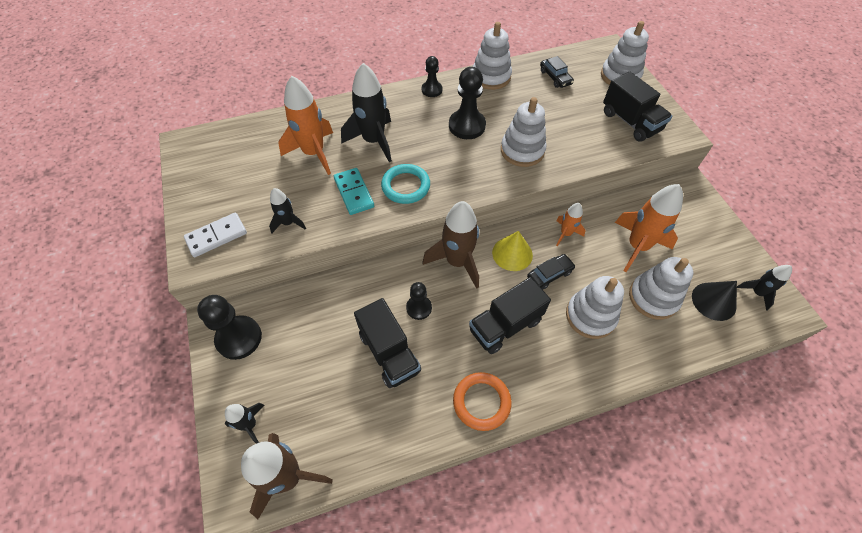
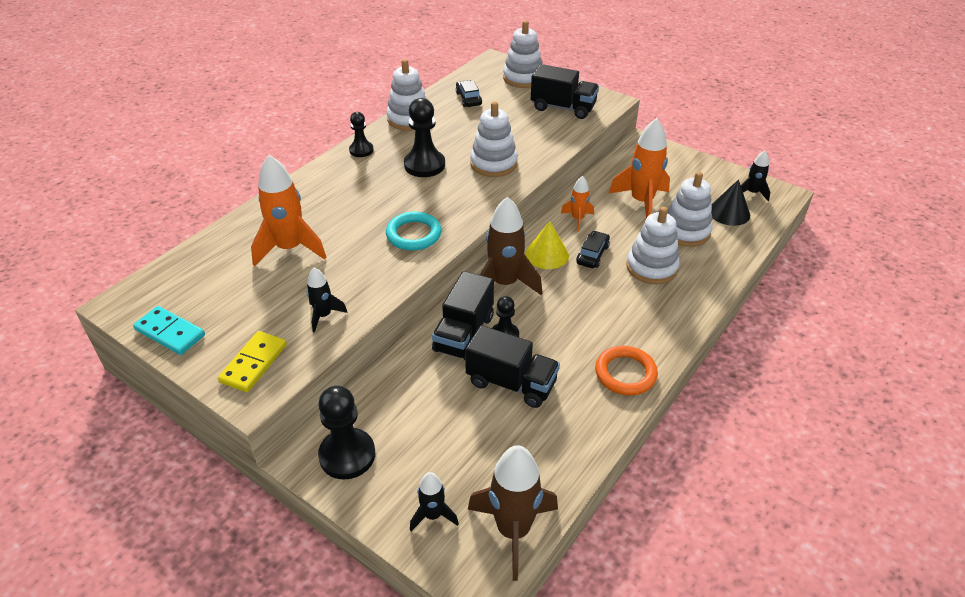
camera: 35 degrees left, 15 degrees down
white domino [184,213,247,257] -> yellow domino [218,331,287,392]
turquoise domino [334,168,374,215] -> turquoise domino moved to [133,306,205,355]
black rocket [341,63,392,162] -> none
black truck [469,277,551,354] -> black truck moved to [432,271,494,360]
black car [540,56,574,88] -> black car turned 135 degrees counterclockwise [456,80,482,107]

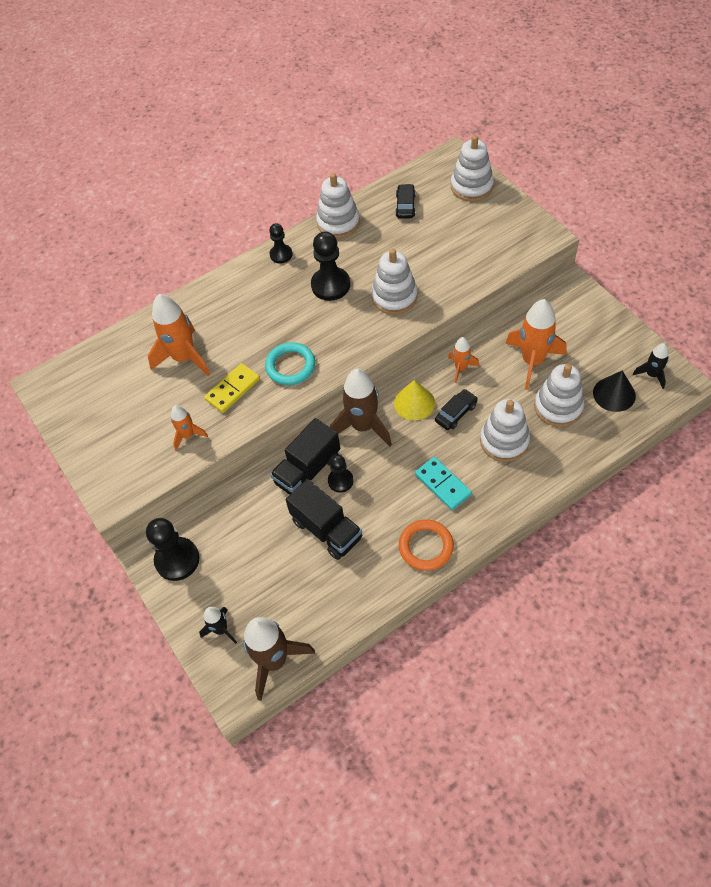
camera: 25 degrees right, 15 degrees up
turquoise domino [133,306,205,355] -> turquoise domino moved to [415,457,472,510]
yellow domino [218,331,287,392] -> yellow domino moved to [204,363,260,413]
black rocket [306,267,348,333] -> orange rocket [171,405,208,450]
black truck [531,64,599,119] -> none

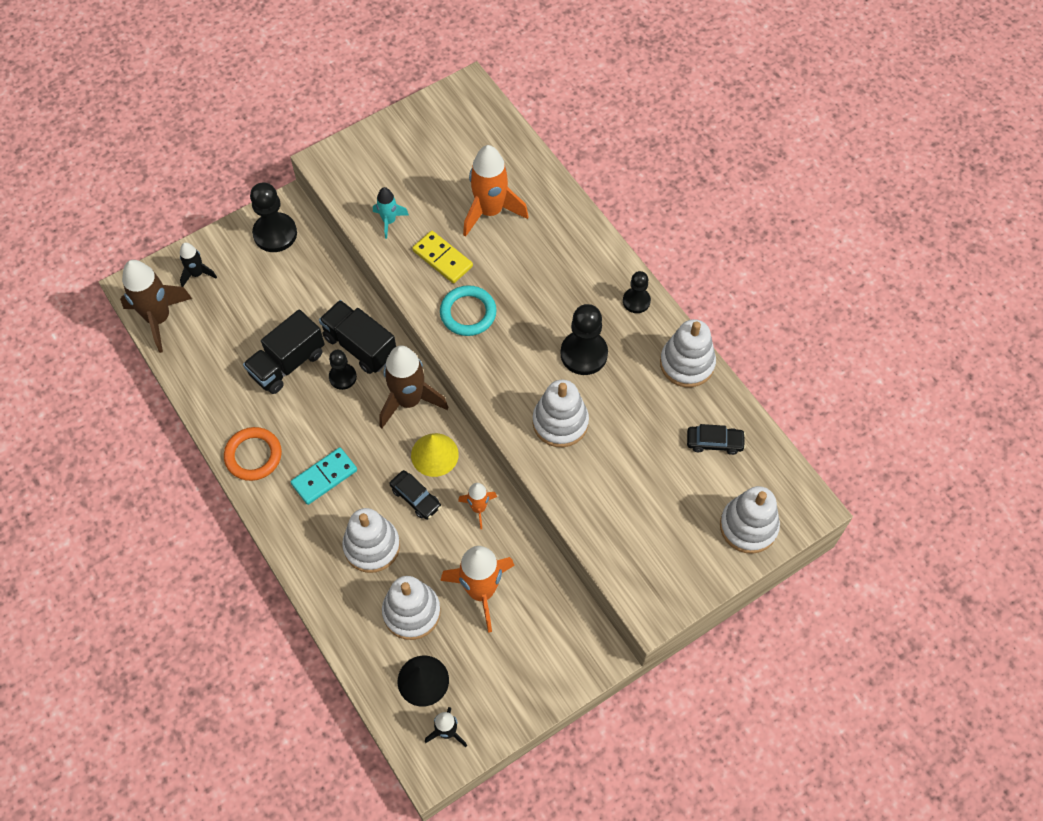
camera: 85 degrees right, 5 degrees up
orange rocket [171,405,208,450] -> turquoise rocket [373,187,409,239]

